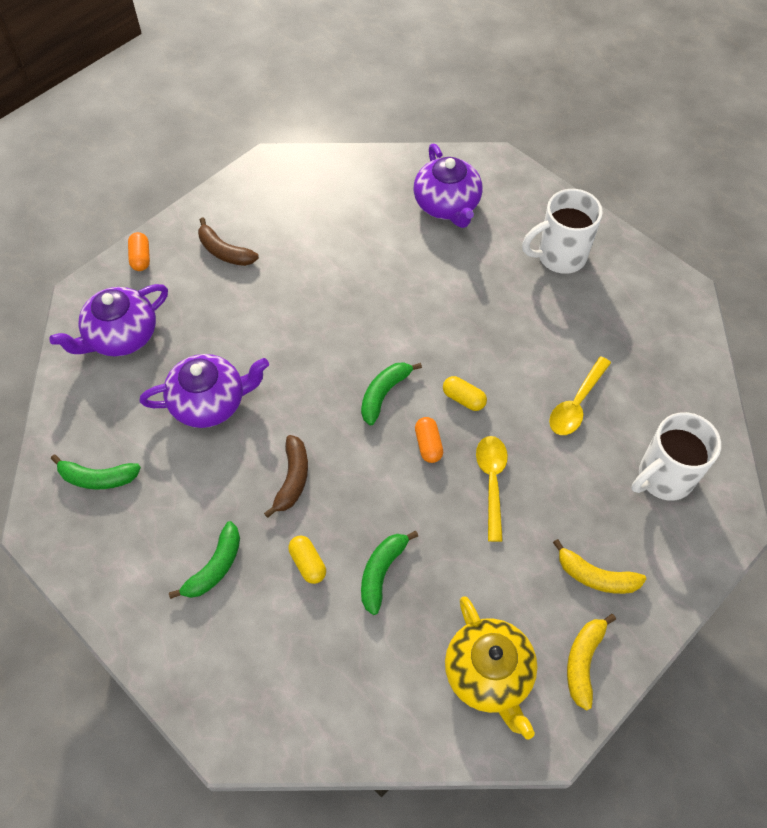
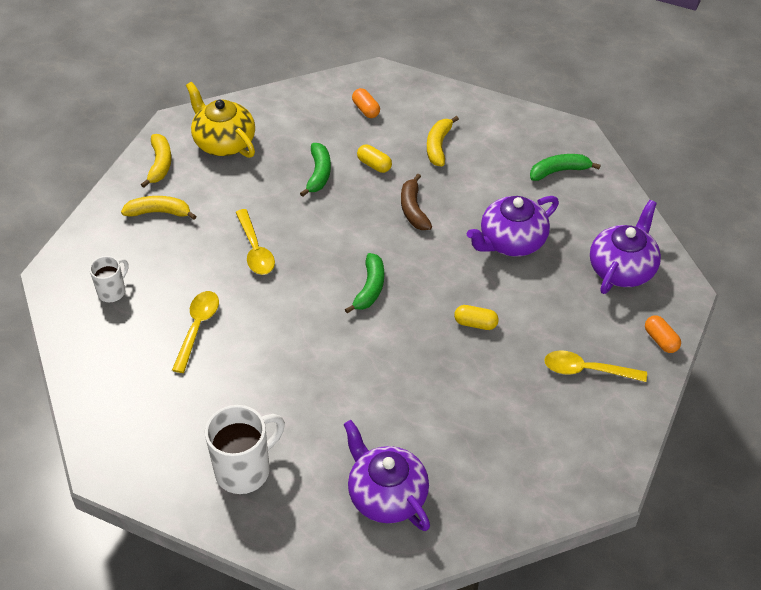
camera: 160 degrees right, 10 degrees down
green banana [169,521,240,599] -> yellow banana [427,116,459,166]
brown banana [198,218,259,266] -> yellow spoon [544,350,647,382]
orange capsule [415,417,443,463] -> orange capsule moved to [352,88,380,118]
yellow capsule [443,376,487,411] -> yellow capsule moved to [454,305,499,330]
white mug [632,412,721,501] -> white mug [90,256,129,302], size x0.57

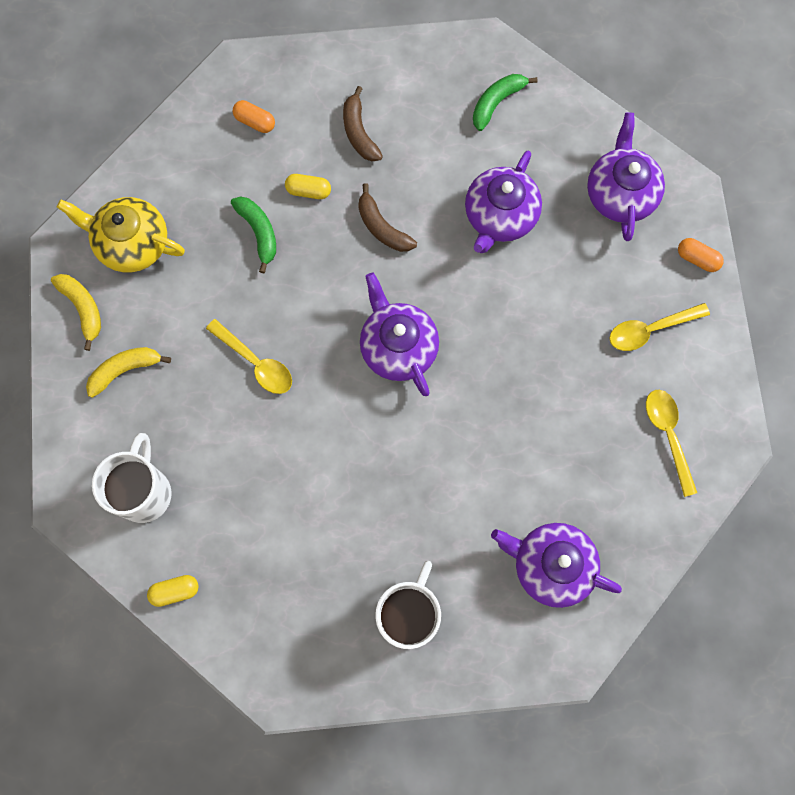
camera: 30 degrees left, 25 degrees up
white mug [90,256,129,302] -> white mug [92,433,172,523], size x1.75
yellow spoon [172,291,219,373] -> yellow spoon moved to [646,390,697,497]
green banana [345,253,384,313] -> purple teapot [360,273,439,396]
yellow banana [427,116,459,166] -> brown banana [343,86,383,161]
yellow capsule [454,305,499,330] -> yellow capsule moved to [147,575,199,607]

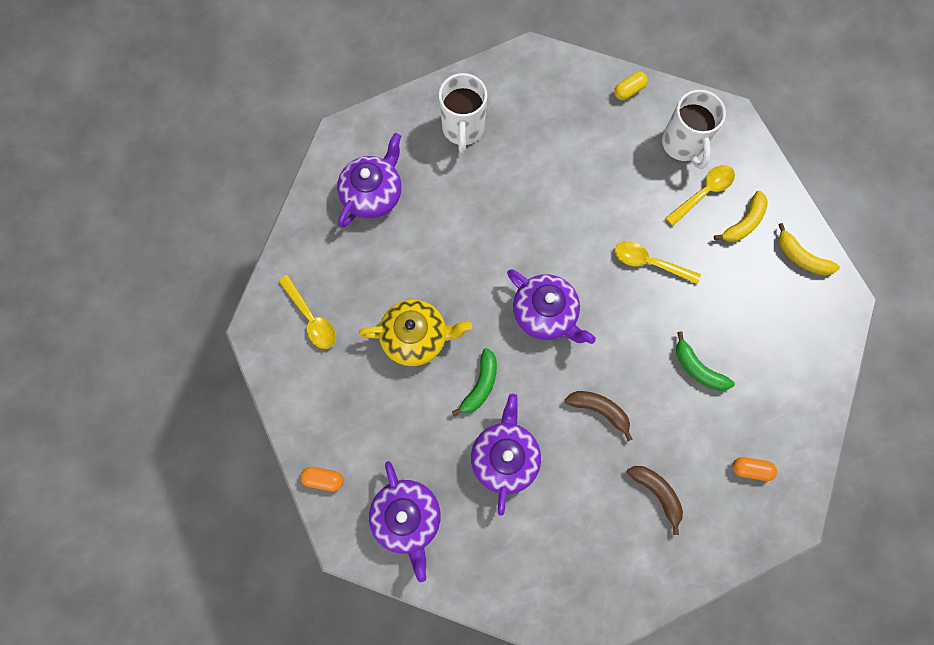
camera: 160 degrees right, 0 degrees up
yellow teapot [57,197,185,272] -> yellow teapot moved to [359,300,472,366]
yellow capsule [285,174,331,199] -> none
green banana [473,74,538,131] -> green banana moved to [452,348,497,416]
purple teapot [491,523,622,608] -> purple teapot turned 60 degrees counterclockwise [337,133,402,227]
yellow spoon [609,303,710,351] -> yellow spoon moved to [665,165,735,226]

